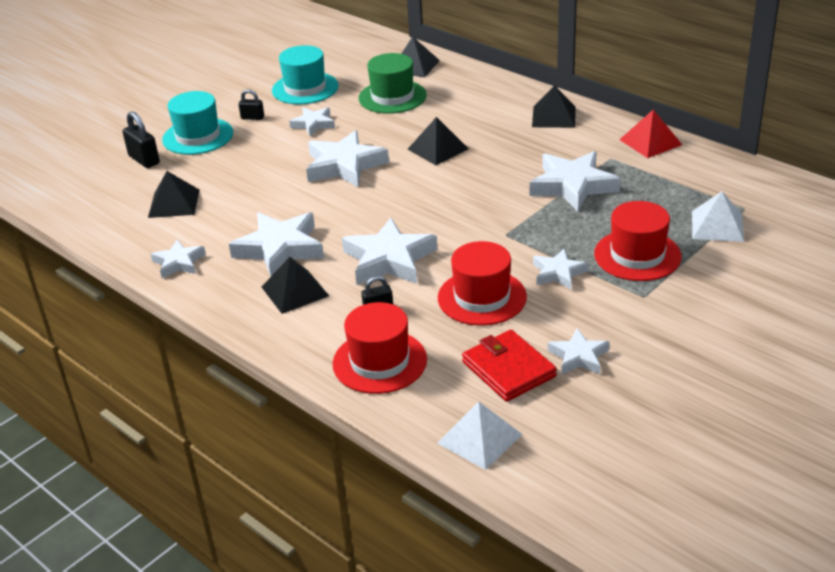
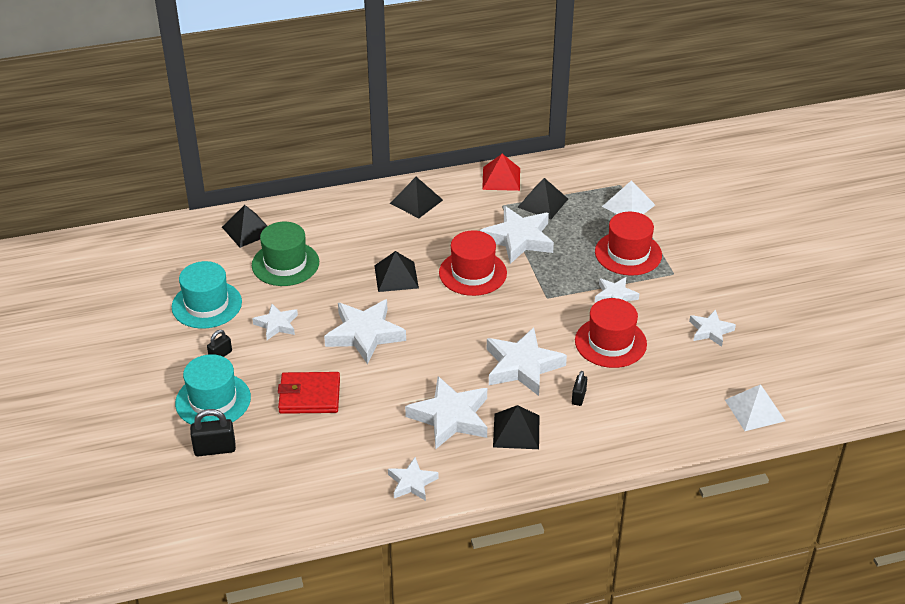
camera: 60 degrees left, 5 degrees up
black pyramid [148,171,200,218] -> black pyramid moved to [517,178,568,219]
red hat [333,302,427,394] -> red hat moved to [439,230,507,296]
red wallet [462,330,557,402] -> red wallet moved to [278,372,340,414]

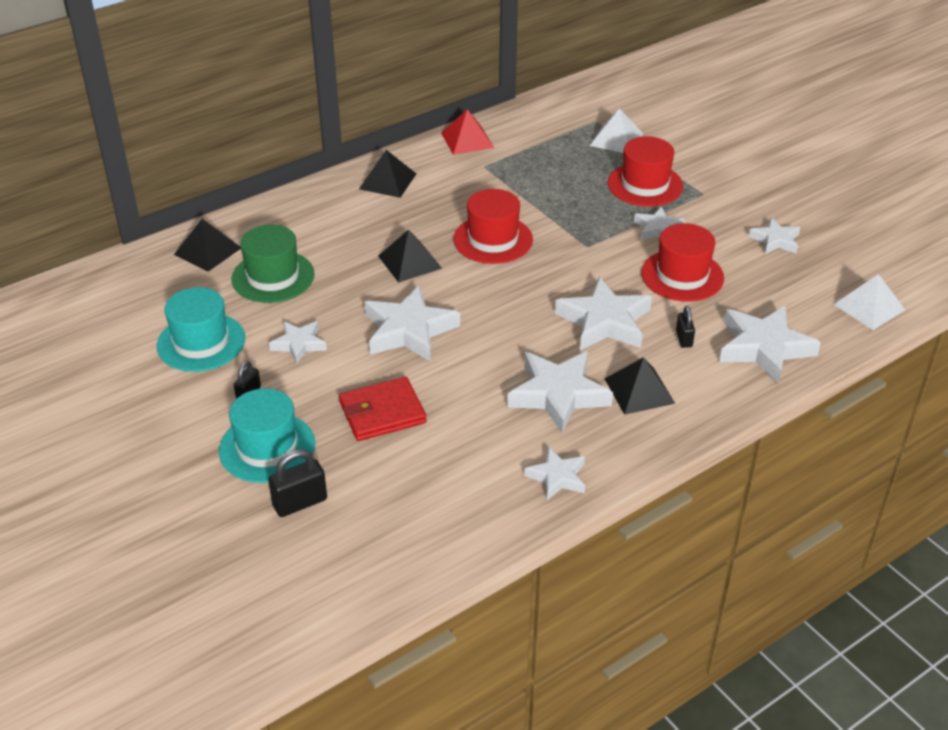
camera: 20 degrees left, 0 degrees up
white star [480,206,554,264] -> white star moved to [719,306,821,383]
black pyramid [517,178,568,219] -> none

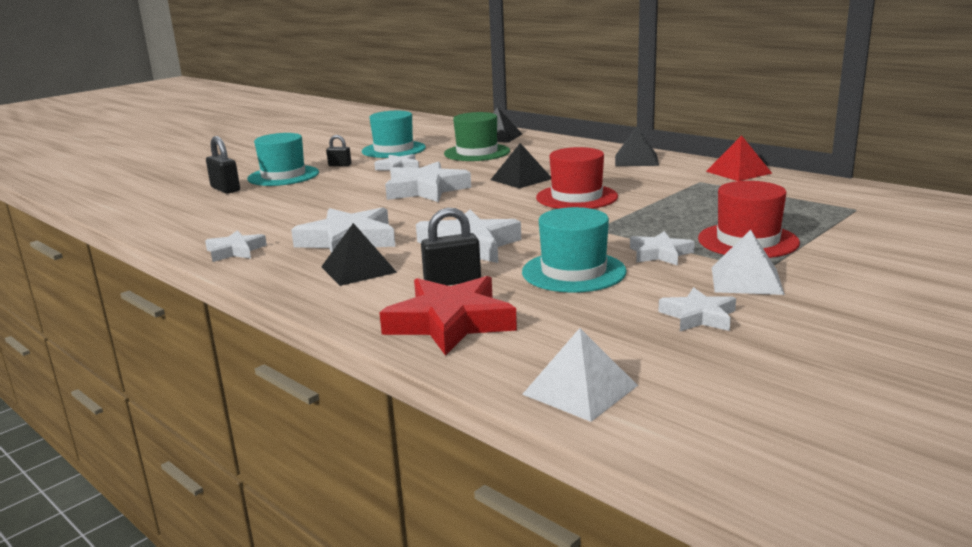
camera: 80 degrees right, 20 degrees down
red wallet [339,377,426,441] -> none
white pyramid [590,108,643,153] -> white pyramid moved to [712,230,785,295]
red hat [641,223,724,302] -> turquoise hat [522,207,627,293]
black padlock [676,306,695,348] -> black padlock [421,208,481,286], size x1.61
white star [719,306,821,383] -> red star [379,276,517,356]

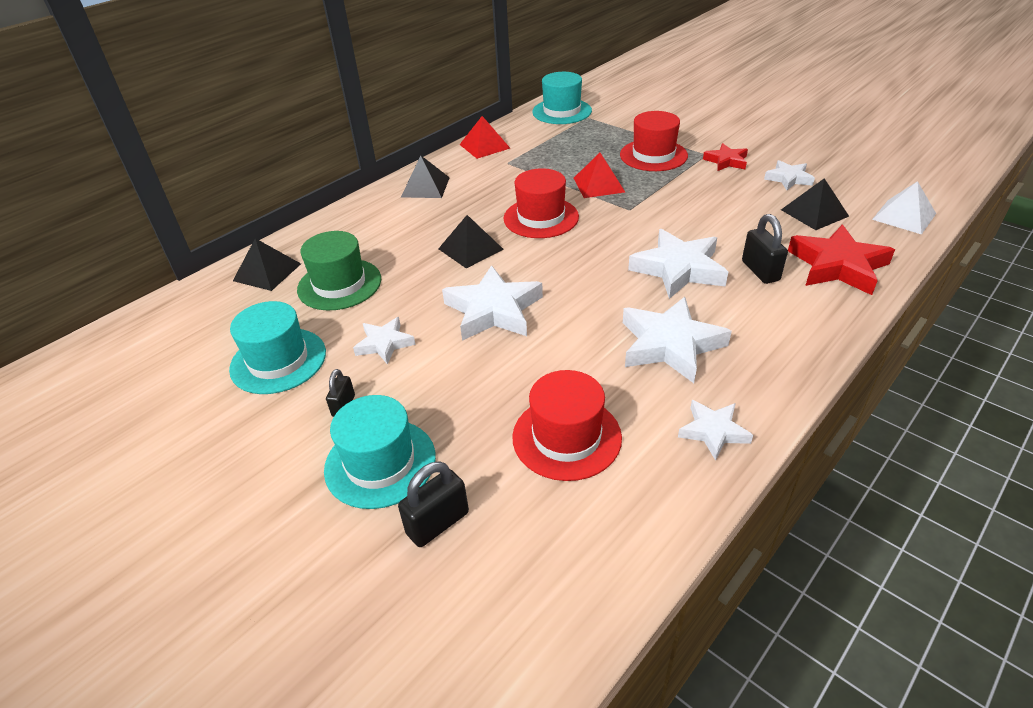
camera: 90 degrees left, 20 degrees up
black pyramid [321,223,397,286] -> black pyramid moved to [781,178,849,230]
turquoise hat [522,207,627,293] -> turquoise hat moved to [532,72,592,124]
white star [630,231,695,266] -> none
white pyramid [712,230,785,295] -> red star [703,143,748,171]
none -> red hat [513,370,622,481]
none -> red pyramid [574,153,625,198]

